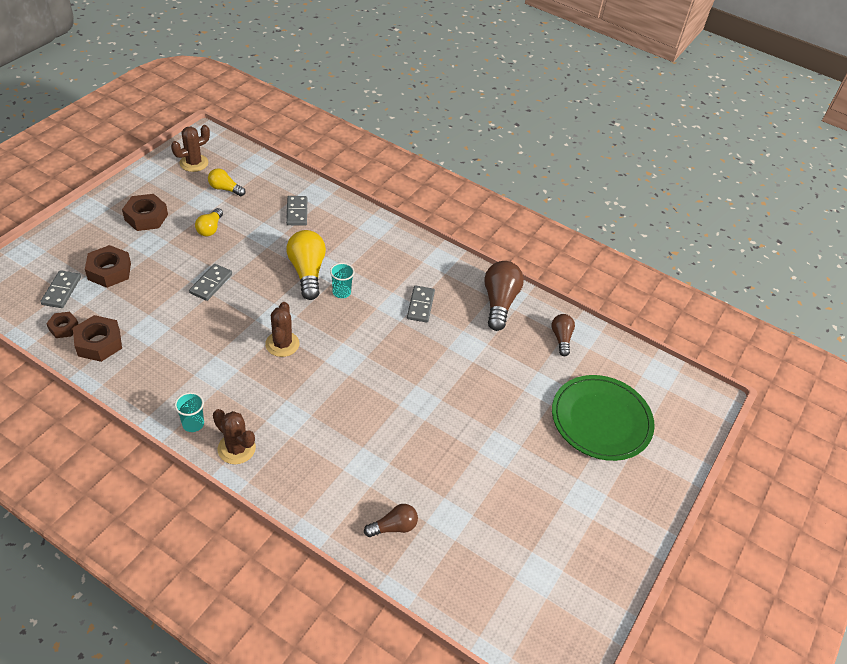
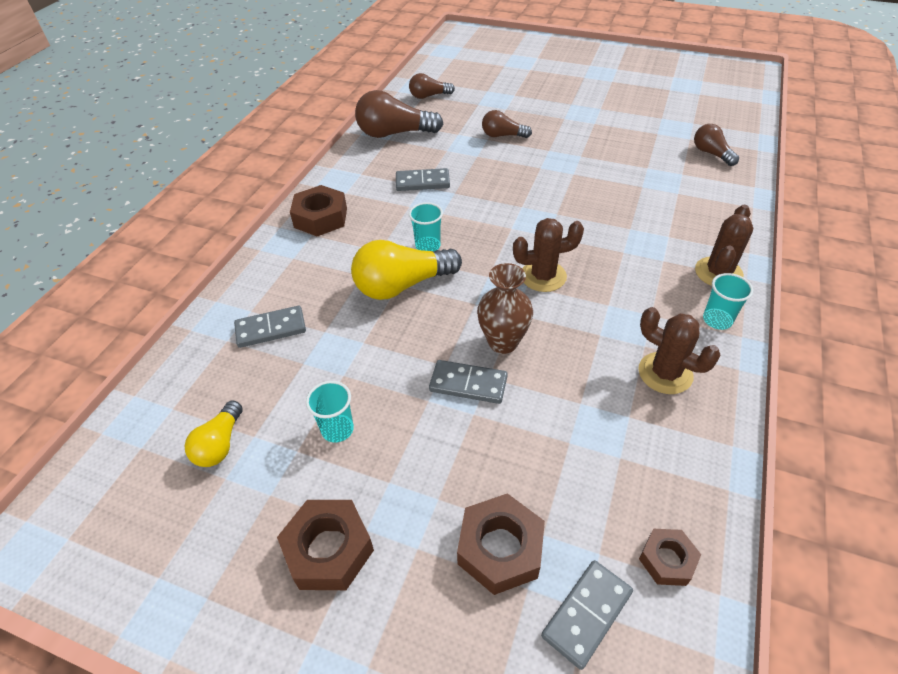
camera: 95 degrees left, 0 degrees up
grey domino [40,270,81,308] -> grey domino turned 45 degrees counterclockwise [541,560,633,670]
brown nut [73,315,122,362] -> brown nut moved to [290,185,347,236]
brown cactus [171,125,210,172] -> brown cactus moved to [638,307,721,394]
yellow light bulb [195,208,223,237] -> turquoise cup [306,381,354,443]
green plate [552,375,655,461] -> none
none -> brown vase [477,263,533,354]
none -> brown light bulb [482,110,532,138]

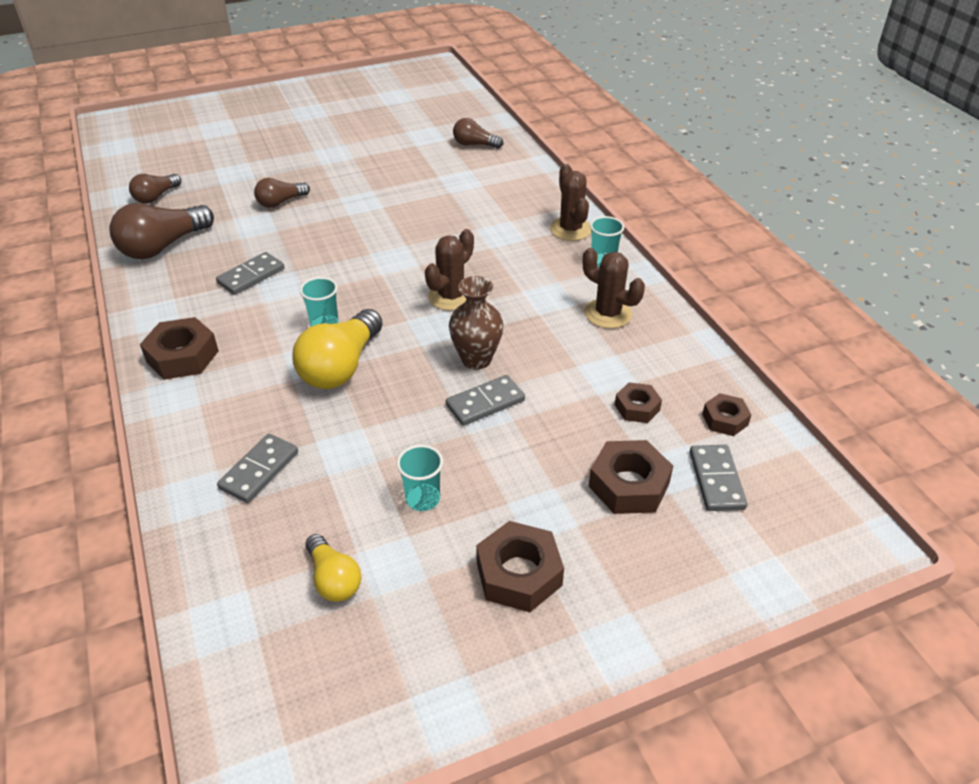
camera: 45 degrees left, 5 degrees down
brown cactus [638,307,721,394] -> brown cactus turned 45 degrees clockwise [583,248,645,328]
none -> brown nut [615,382,662,423]

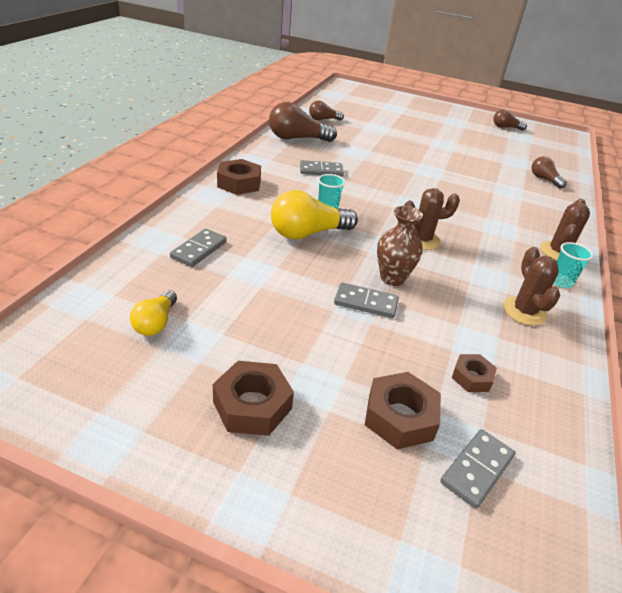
camera: 40 degrees right, 5 degrees down
grey domino [217,434,298,503] -> grey domino turned 45 degrees counterclockwise [170,229,227,267]
brown light bulb [254,178,310,208] -> brown light bulb moved to [493,109,527,130]
turquoise cup [397,445,443,511] -> none
brown nut [702,393,752,436] -> none

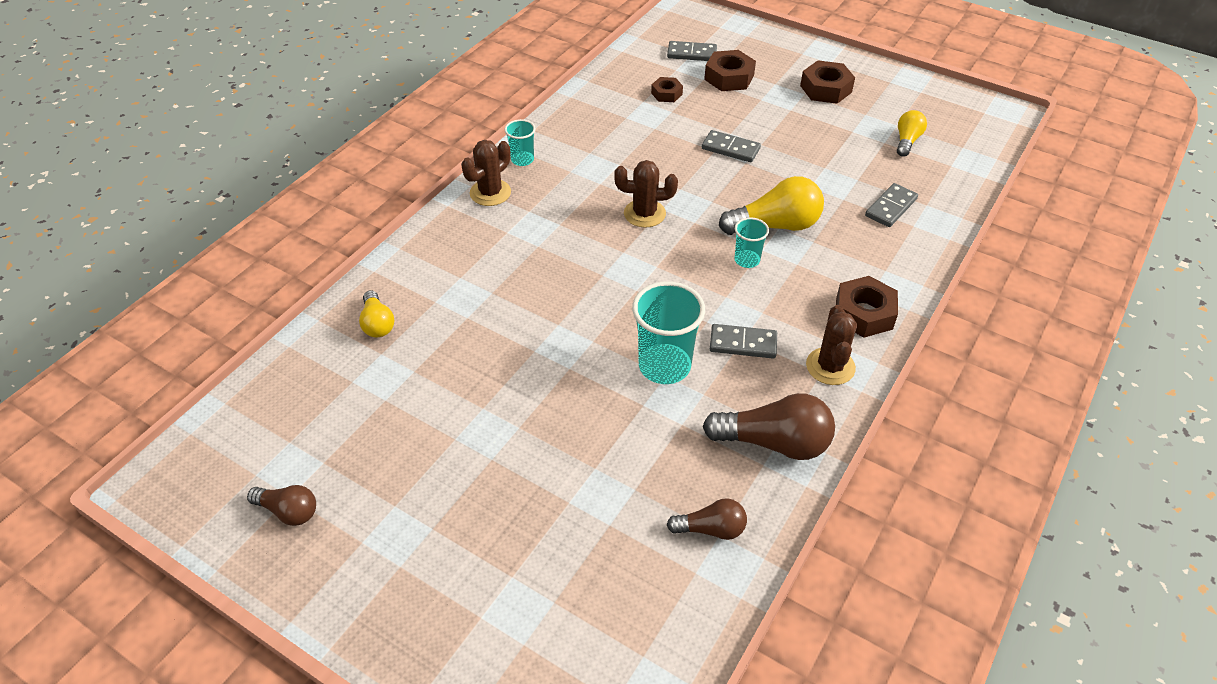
camera: 165 degrees left, 10 degrees up
brown vase [377,206,423,286] -> none
grey domino [440,429,515,509] -> grey domino turned 45 degrees clockwise [667,41,717,61]
brown cactus [503,247,560,326] -> brown cactus moved to [806,305,857,385]
brown light bulb [531,156,567,189] -> yellow light bulb [359,290,394,337]
none -> turquoise cup [632,281,705,384]

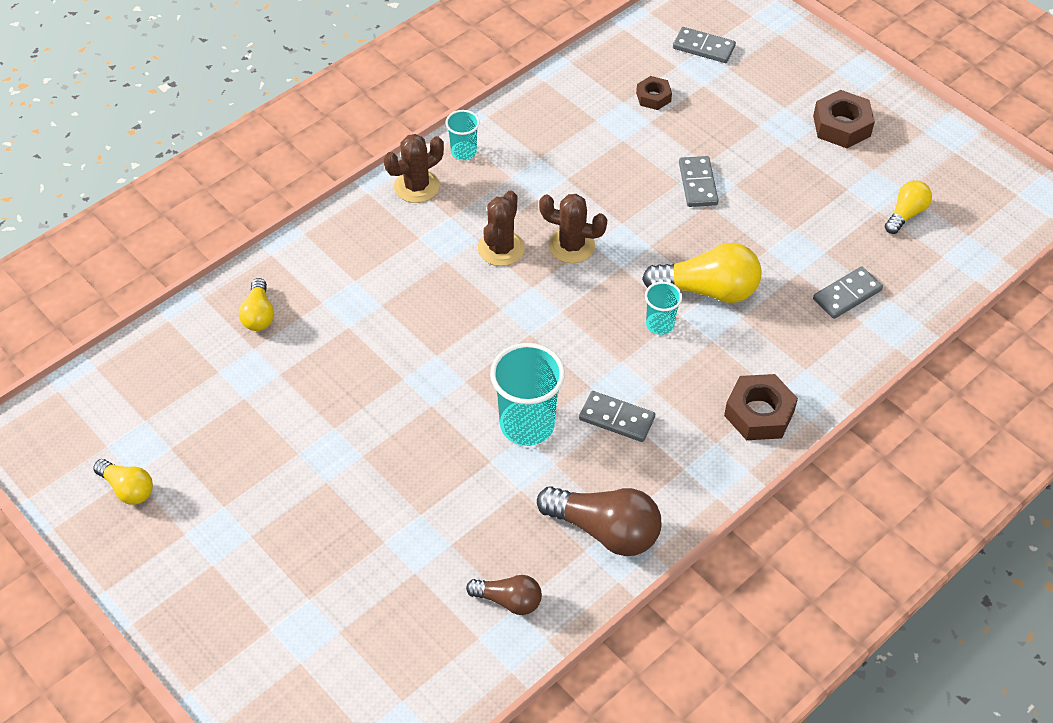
camera: 15 degrees right, 5 degrees up
brown light bulb [247,485,316,526] -> yellow light bulb [93,459,153,505]
grey domino [702,130,761,162] -> grey domino turned 45 degrees clockwise [679,156,719,207]
brown nut [704,50,756,91] -> none
brown cactus [806,305,857,385] -> brown cactus moved to [478,190,525,266]

